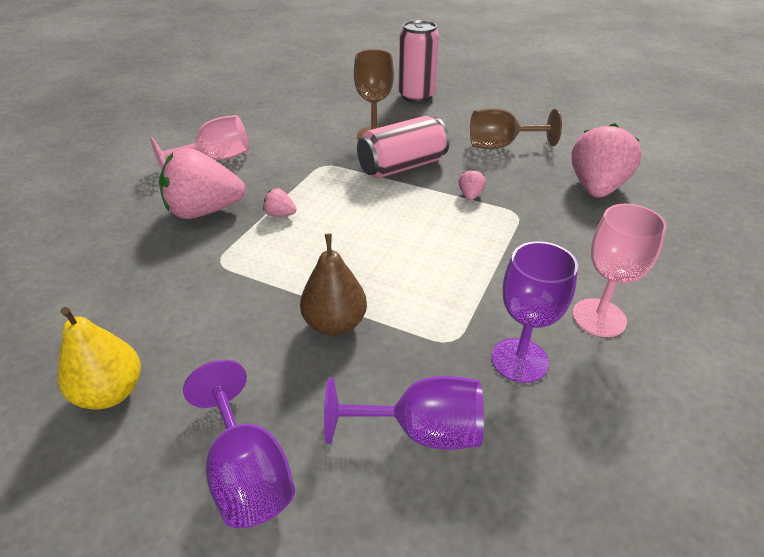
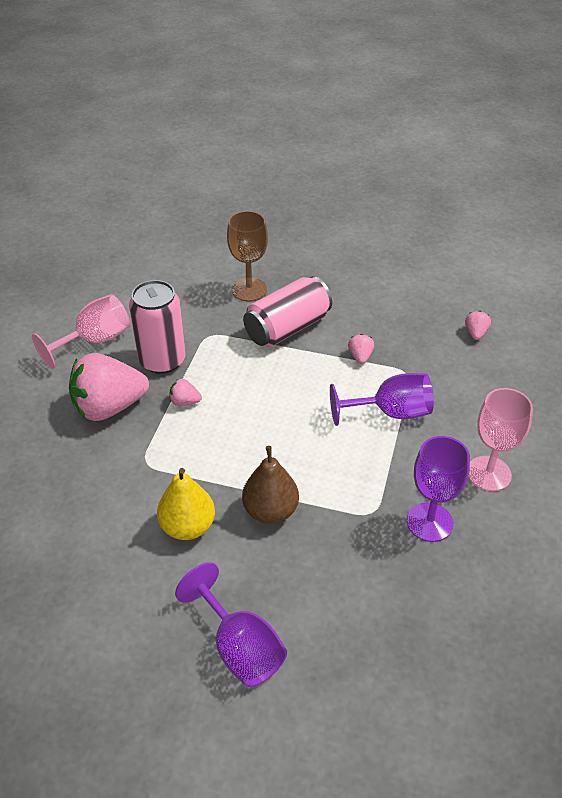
camera: 10 degrees left, 5 degrees up
yellow pear [57,307,141,409] -> yellow pear moved to [157,468,215,540]
purple goblet [324,376,484,450] -> purple goblet moved to [330,373,434,426]
pink can [398,20,439,103] -> pink can moved to [129,280,186,374]
brown goblet [470,108,562,149] -> none
pink strawberry [572,123,642,198] -> pink strawberry [465,311,491,340], size x0.42

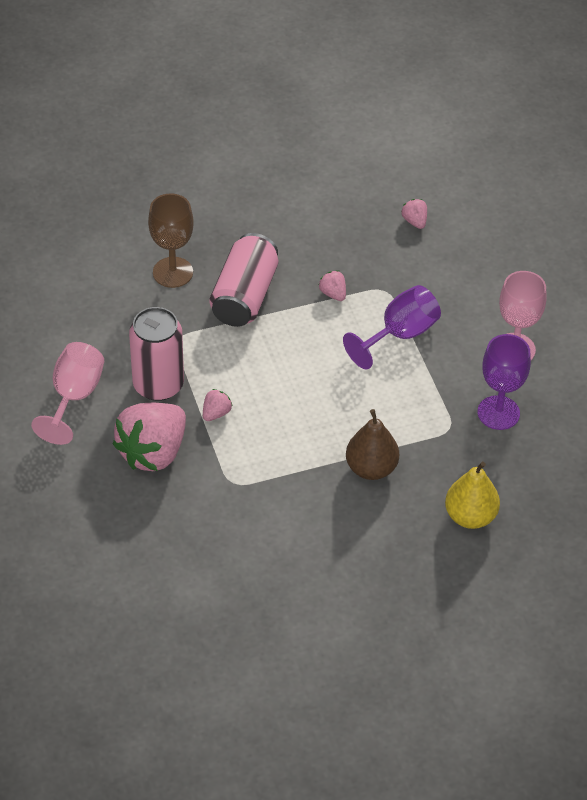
camera: 35 degrees left, 5 degrees up
yellow pear [157,468,215,540] -> yellow pear moved to [445,462,500,529]
pink strawberry [169,378,202,406] -> pink strawberry turned 150 degrees clockwise [203,389,232,421]
purple goblet [175,562,287,687] -> none

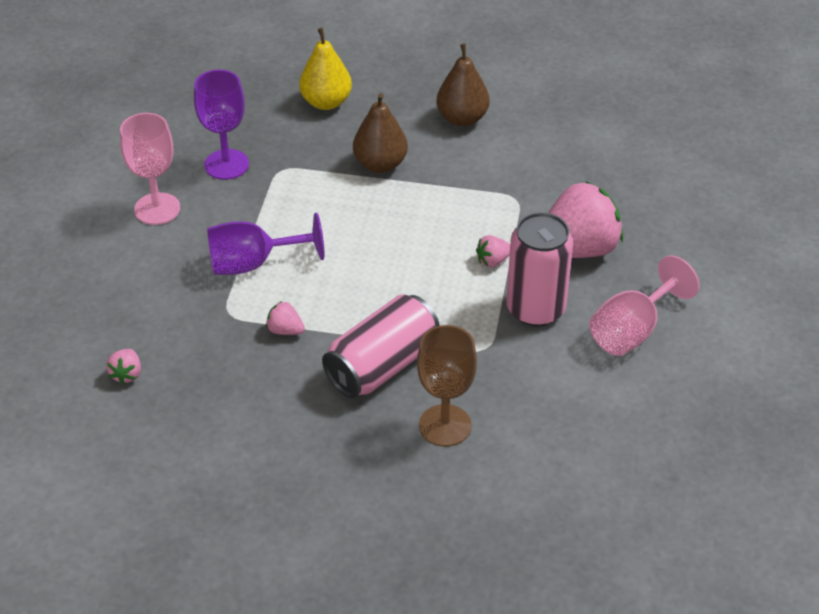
camera: 150 degrees left, 5 degrees down
pink strawberry [319,271,346,301] -> pink strawberry turned 120 degrees clockwise [266,301,305,335]
none -> brown pear [436,44,489,126]

